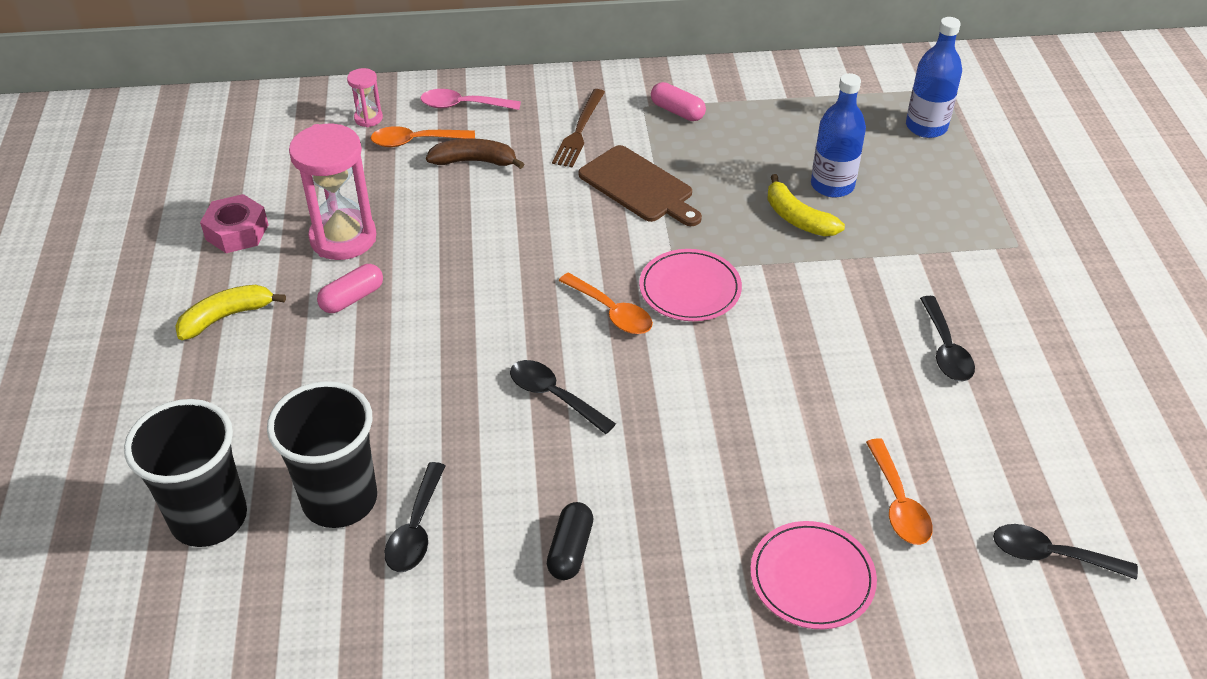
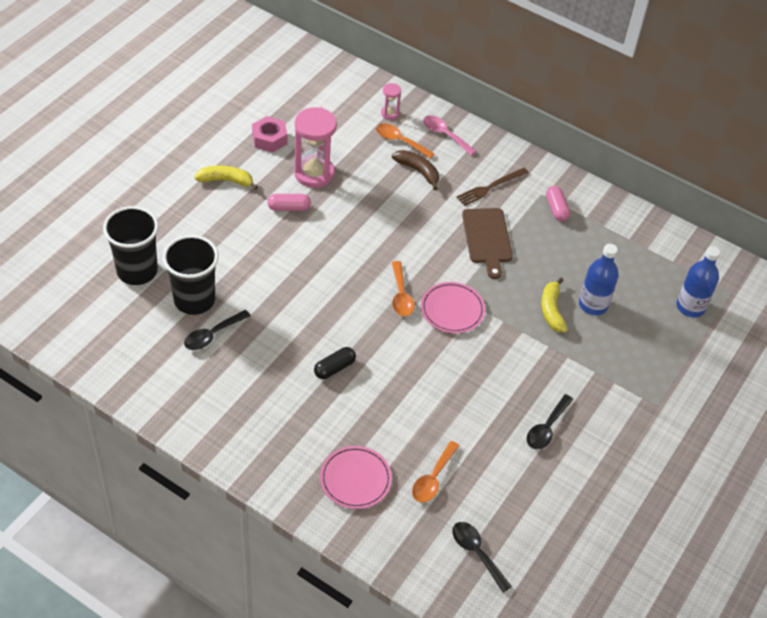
camera: 35 degrees right, 5 degrees up
black spoon [510,360,616,434] -> none
black capsule [547,502,593,580] -> black capsule moved to [314,347,356,379]

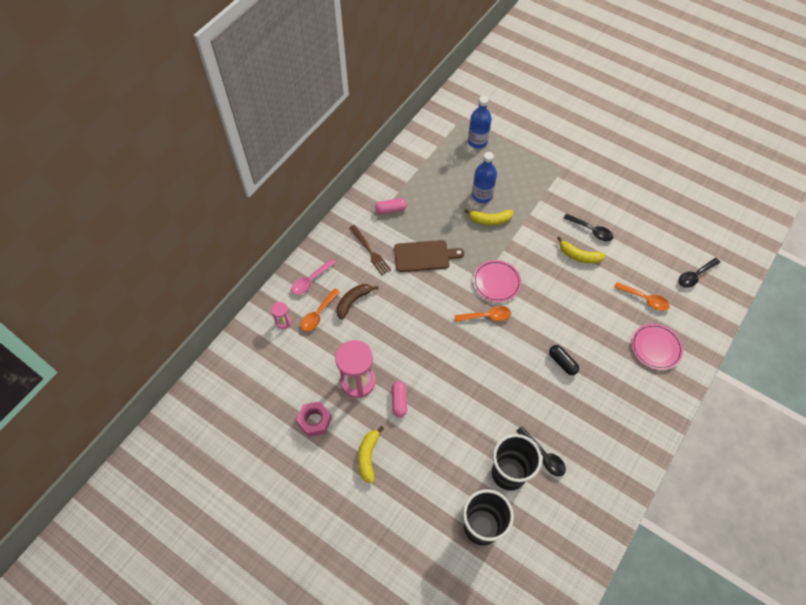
camera: 85 degrees left, 10 degrees up
none -> yellow banana [557,236,605,263]

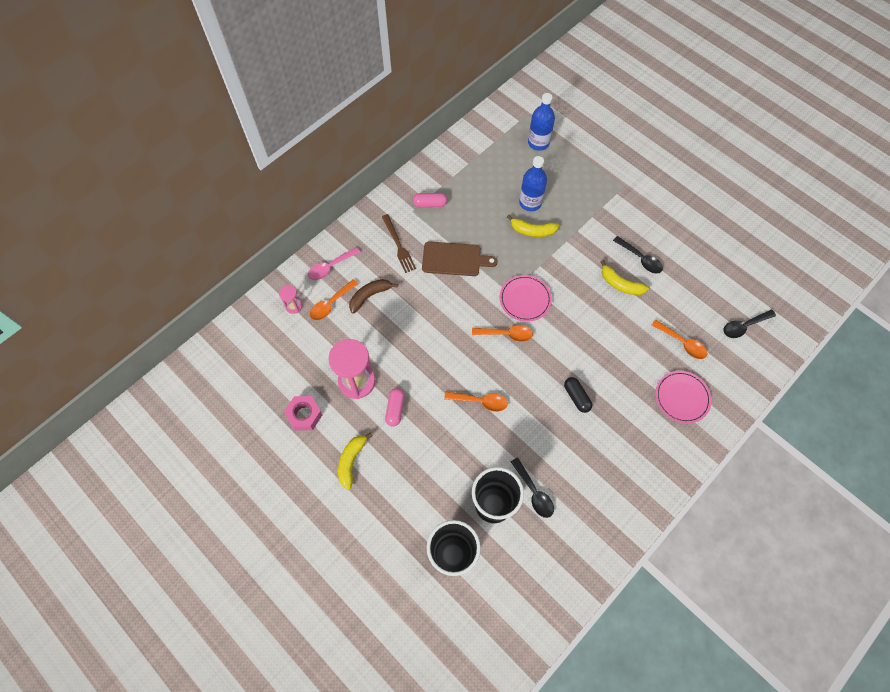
camera: 10 degrees right, 5 degrees up
none -> orange spoon [444,392,508,412]

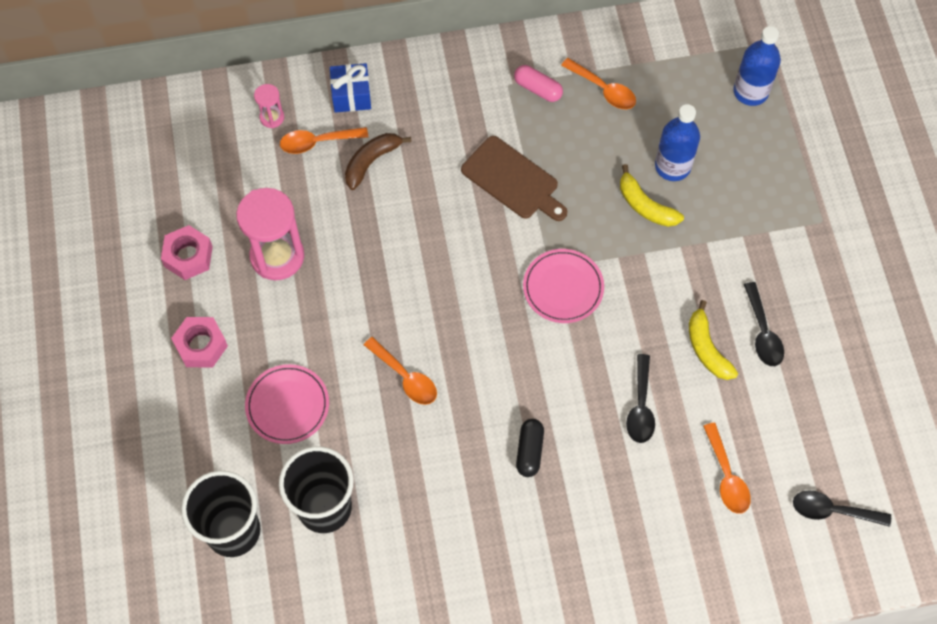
camera: 35 degrees right, 0 degrees up
pink spoon [308,247,360,280] -> blue gift [330,63,371,113]
yellow banana [338,432,373,490] -> pink nut [171,317,228,368]
brown banana [349,279,398,314] -> brown banana turned 45 degrees counterclockwise [345,133,412,190]
brown fork [382,214,416,273] -> none
pink capsule [385,388,405,426] -> none
orange spoon [472,325,533,342] -> orange spoon moved to [561,58,636,109]
black spoon [511,457,554,518] -> black spoon moved to [626,354,655,443]
pink plate [655,371,712,424] -> pink plate moved to [245,364,329,444]

